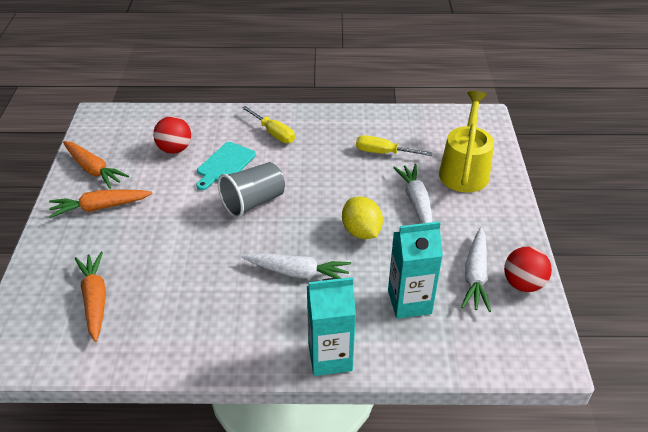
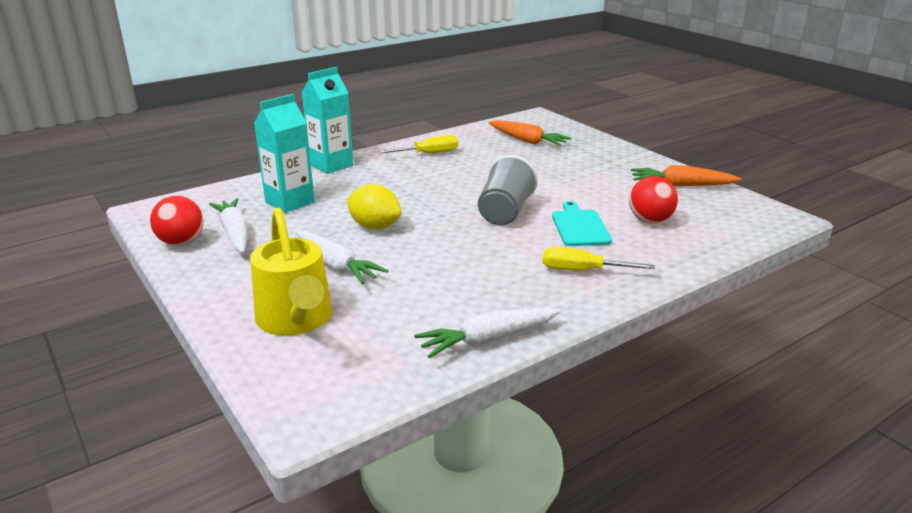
camera: 145 degrees right, 15 degrees down
orange carrot [49,190,153,218] -> none
white carrot [242,253,351,279] -> white carrot moved to [414,308,560,358]
yellow screwdriver [356,135,433,156] -> yellow screwdriver moved to [380,135,458,153]

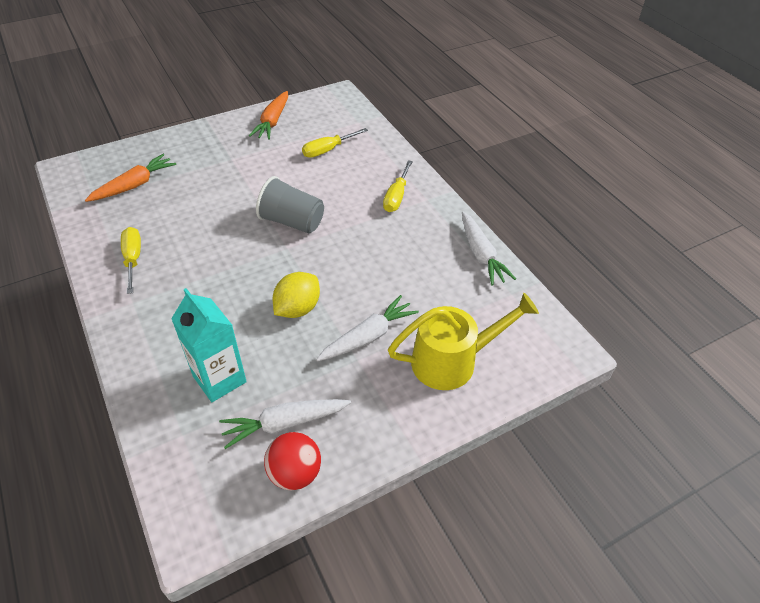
camera: 85 degrees left, 20 degrees up
turquoise carton [302,67,354,174] -> none
turquoise cutting board [552,201,612,246] -> none
red ball [629,176,678,223] -> yellow screwdriver [302,128,368,158]

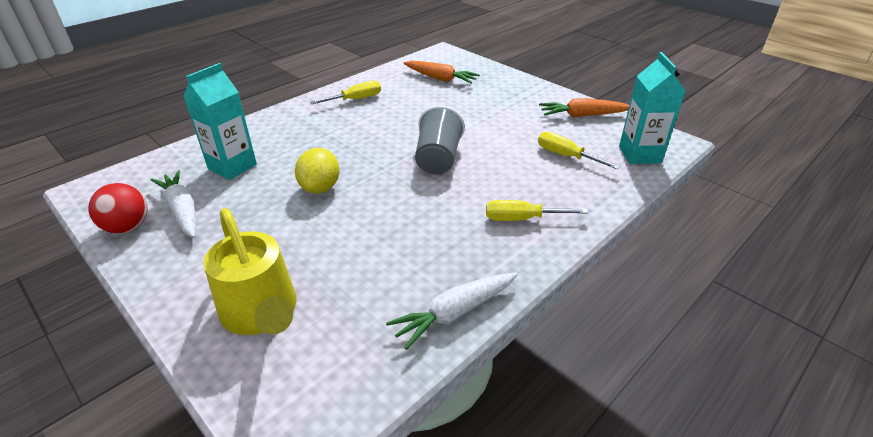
camera: 75 degrees right, 10 degrees down
yellow lemon [273,272,320,318] -> yellow lemon turned 75 degrees clockwise [295,148,340,194]
white carrot [316,295,419,361] -> none
none -> turquoise carton [619,52,686,164]

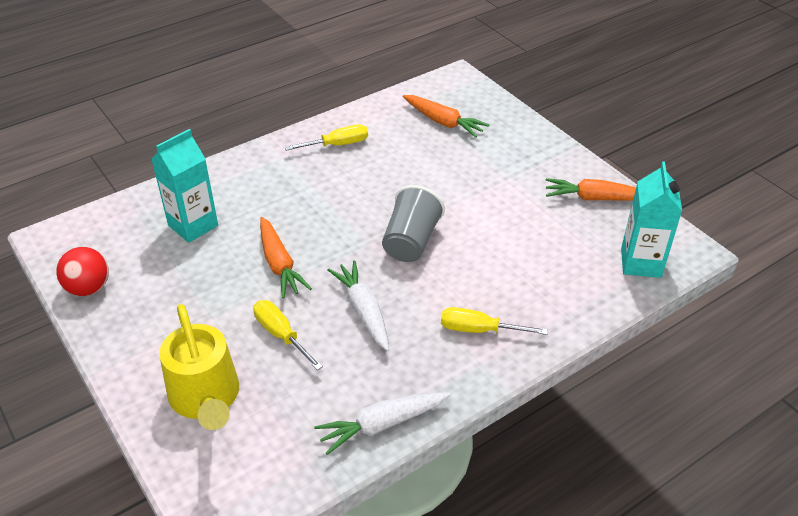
camera: 10 degrees right, 5 degrees up
white carrot [150,170,196,238] -> white carrot moved to [327,260,389,351]
yellow lemon [295,148,340,194] -> orange carrot [260,217,312,298]
yellow screwdriver [538,132,620,170] -> yellow screwdriver moved to [253,300,323,370]

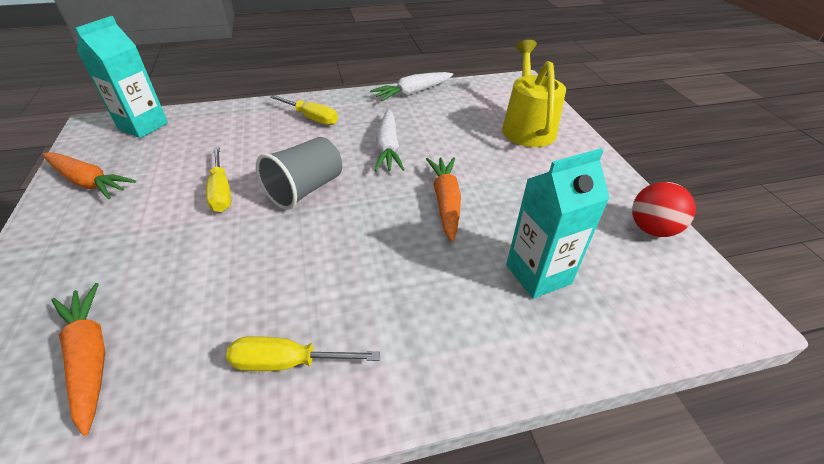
camera: 160 degrees left, 0 degrees up
yellow screwdriver [253,300,323,370] -> yellow screwdriver moved to [206,147,231,212]
white carrot [314,393,451,455] -> white carrot turned 150 degrees clockwise [370,72,453,101]

